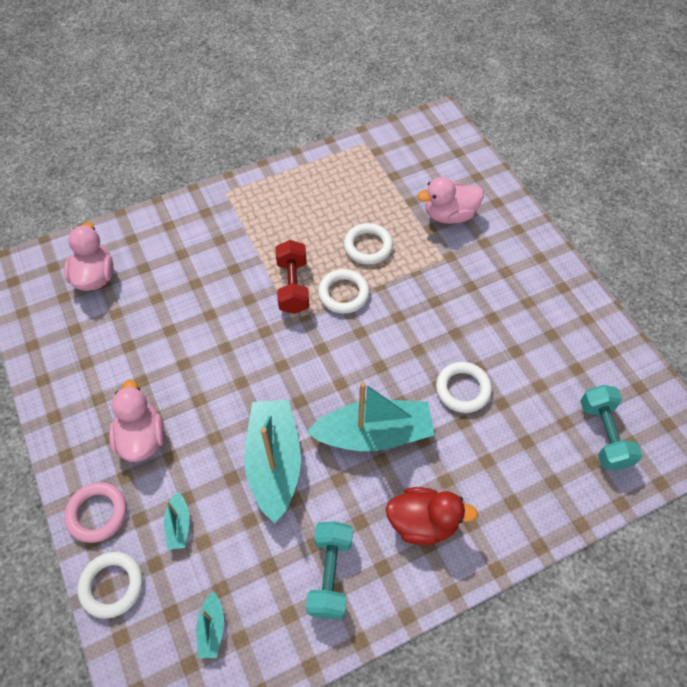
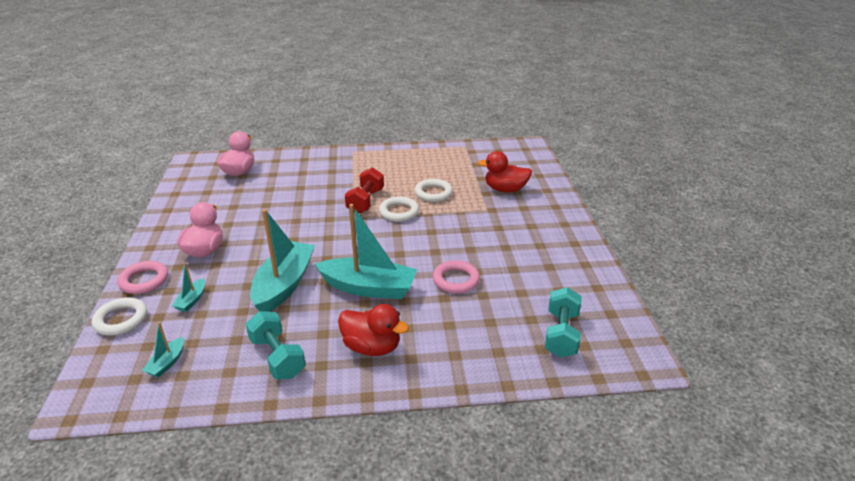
camera: 20 degrees right, 25 degrees down
turquoise dumbbell [306,521,353,619] -> turquoise dumbbell turned 60 degrees counterclockwise [246,311,306,379]
pink duck [417,177,484,224] -> red duck [478,151,532,193]
white ring [436,362,492,413] -> pink ring [433,260,480,293]

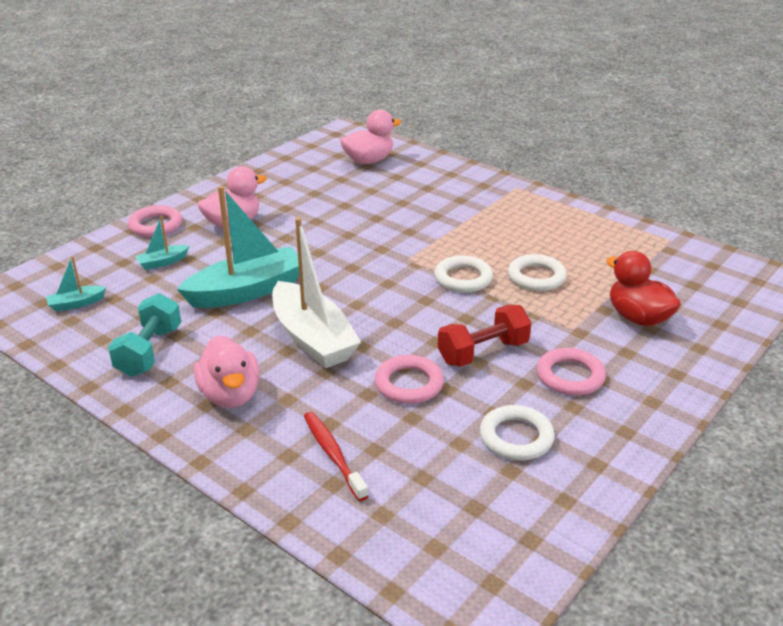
camera: 45 degrees right, 0 degrees up
white ring [92,297,147,335] -> white ring moved to [480,405,555,460]
turquoise boat [315,204,417,299] -> white boat [272,217,361,368]
red duck [338,304,409,356] -> pink duck [194,335,260,408]
red dumbbell [345,167,384,213] -> red dumbbell moved to [438,305,531,367]
turquoise dumbbell [545,287,582,358] -> none
none -> red toothbrush [304,412,368,501]
none -> pink ring [537,348,606,396]

